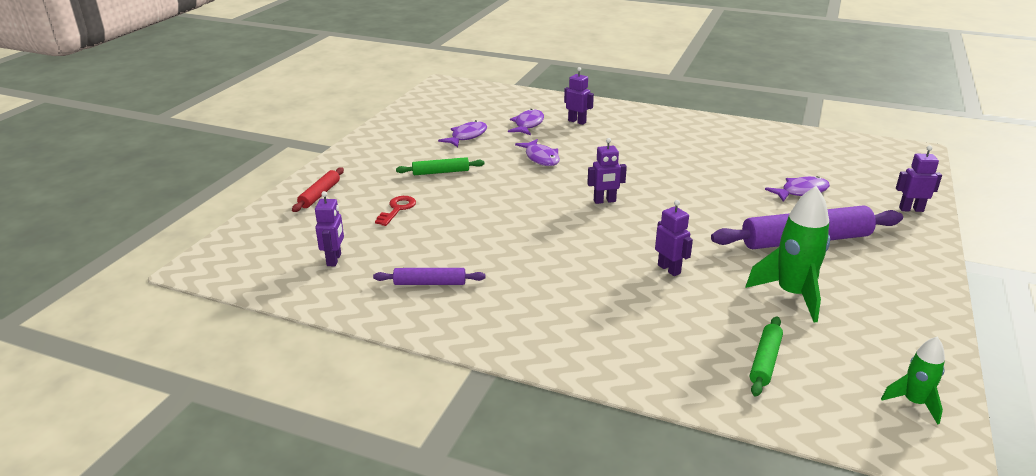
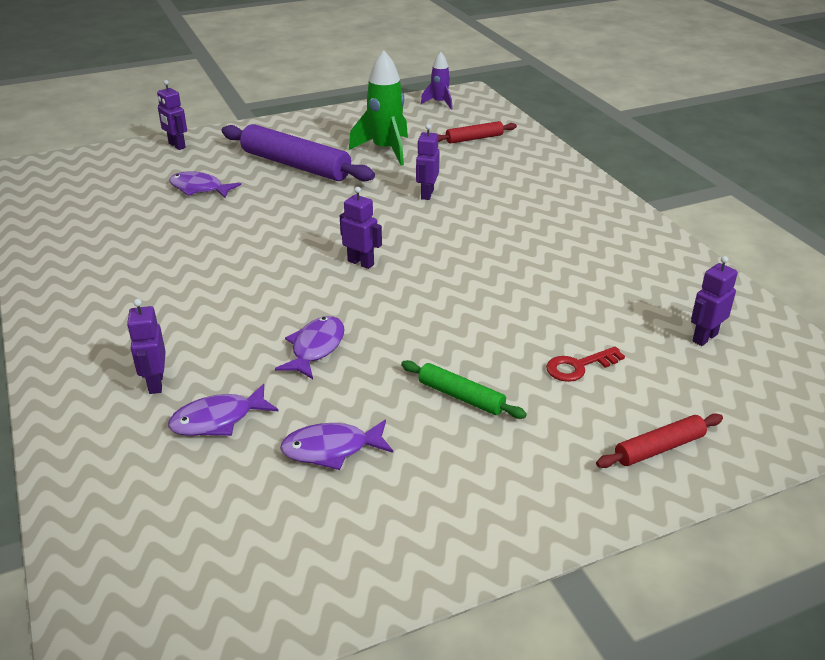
camera: 135 degrees left, 5 degrees up
purple rolling pin [373,268,486,285] -> none
green rolling pin [750,316,783,396] -> red rolling pin [438,121,517,144]
green rocket [881,336,945,424] -> purple rocket [421,52,452,109]

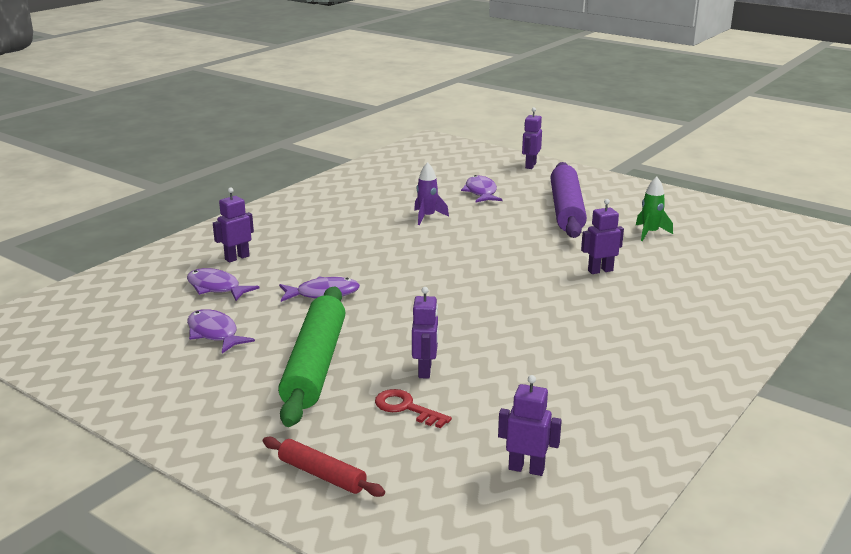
camera: 60 degrees right, 10 degrees down
purple robot [340,187,382,269] -> purple robot moved to [412,287,438,379]
green rocket [349,50,408,166] -> green rocket [636,177,673,241], size x0.57
green rolling pin [401,360,527,419] -> green rolling pin [278,287,345,427], size x1.98
purple rocket [421,52,452,109] -> purple rocket moved to [414,162,449,225]
red rolling pin [438,121,517,144] -> none

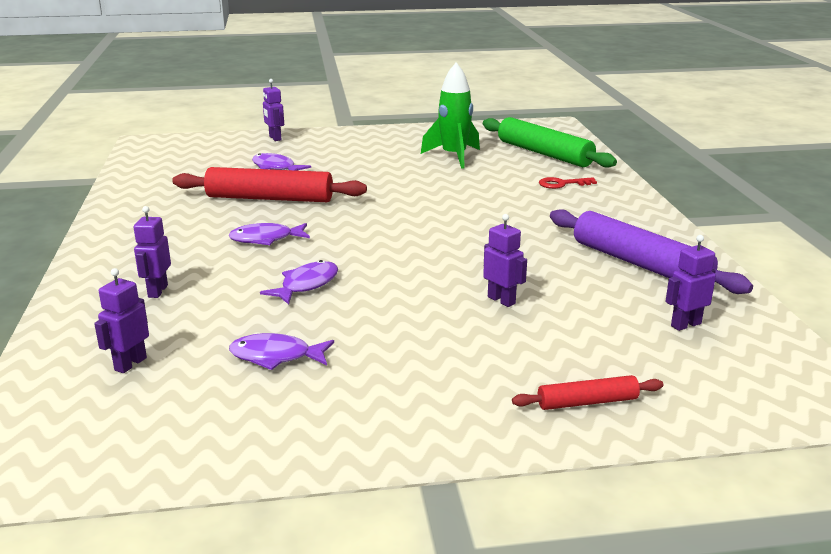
camera: 45 degrees left, 0 degrees up
purple fish [187,268,260,301] -> purple fish moved to [228,223,310,245]
green rolling pin [278,287,345,427] -> green rolling pin moved to [483,117,617,167]
red key [375,389,452,428] -> red key moved to [539,177,597,189]
purple rocket [414,162,449,225] -> red rolling pin [172,167,367,202]
purple rolling pin [550,162,587,238] -> purple rolling pin moved to [550,209,753,294]
purple robot [581,199,624,274] -> purple robot moved to [94,268,149,373]
green rocket [636,177,673,241] -> green rocket [421,62,480,169], size x1.74

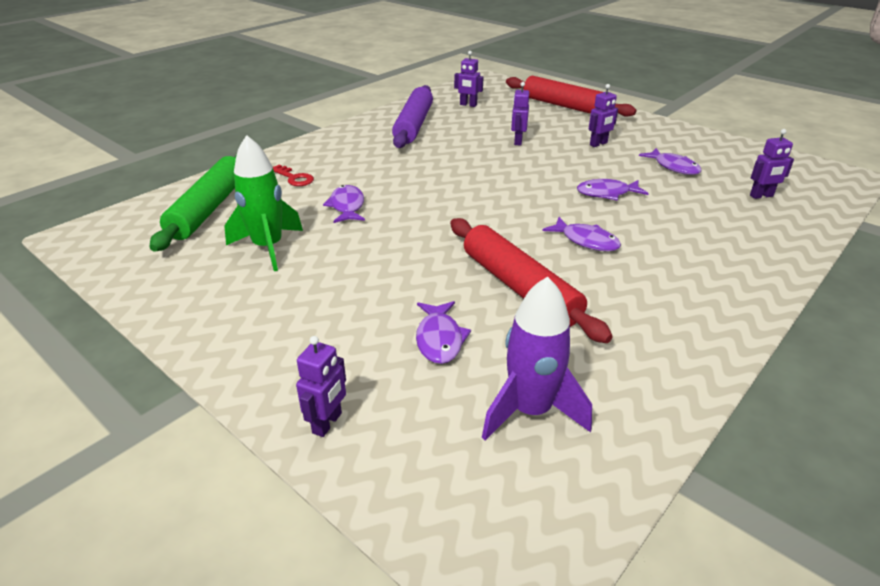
camera: 130 degrees left, 10 degrees up
purple robot [134,206,171,298] -> purple robot moved to [589,84,618,147]
red rolling pin [512,375,663,410] -> red rolling pin [506,76,636,117], size x1.98
none -> purple fish [323,185,365,223]
none -> purple rocket [482,276,592,441]

